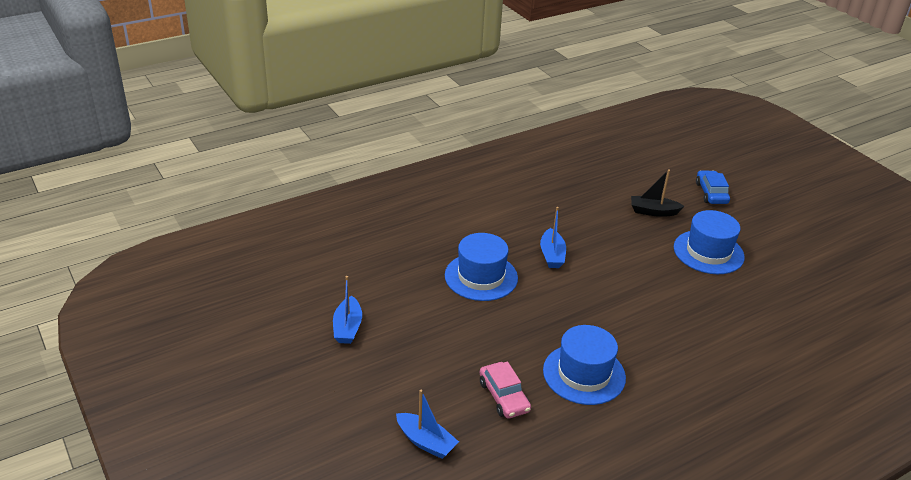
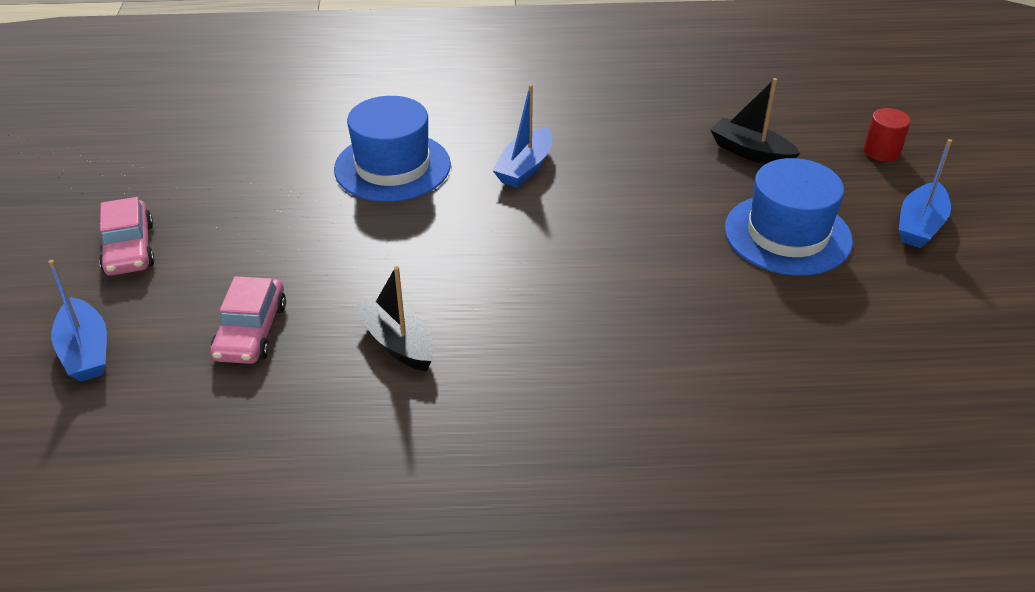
camera: 30 degrees right, 5 degrees up
blue boat [333,276,362,344] -> blue boat moved to [899,139,952,248]
blue hat [543,325,626,405] -> black boat [354,266,434,371]
blue car [696,170,730,204] -> red cylinder [864,108,911,162]
none -> pink car [99,197,155,276]

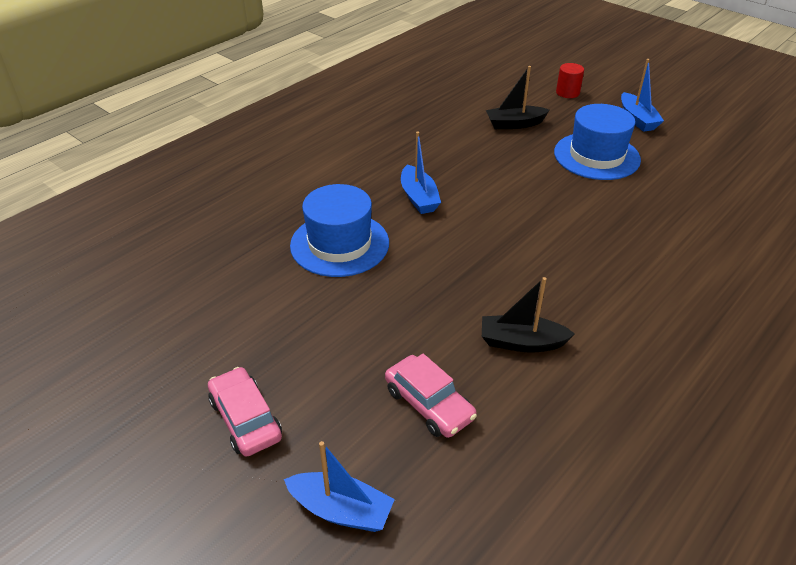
camera: 45 degrees left, 0 degrees up
pink car [99,197,155,276] -> pink car turned 150 degrees counterclockwise [208,367,282,457]

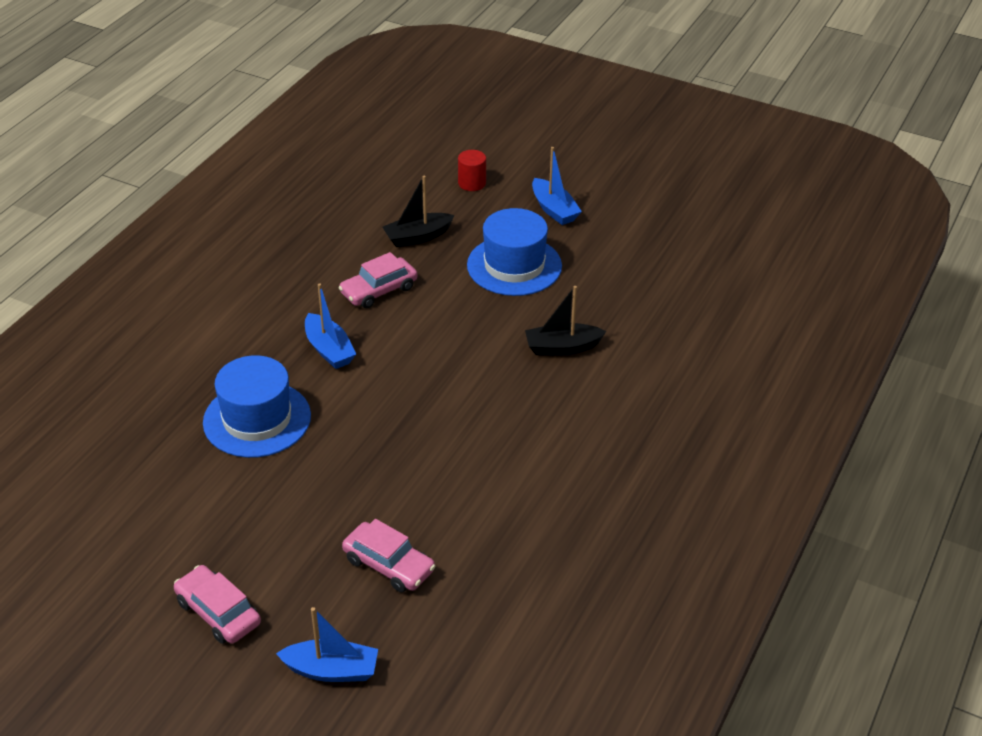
camera: 15 degrees left, 0 degrees up
black boat [482,277,575,352] -> black boat moved to [525,286,606,355]
none -> pink car [339,252,417,308]

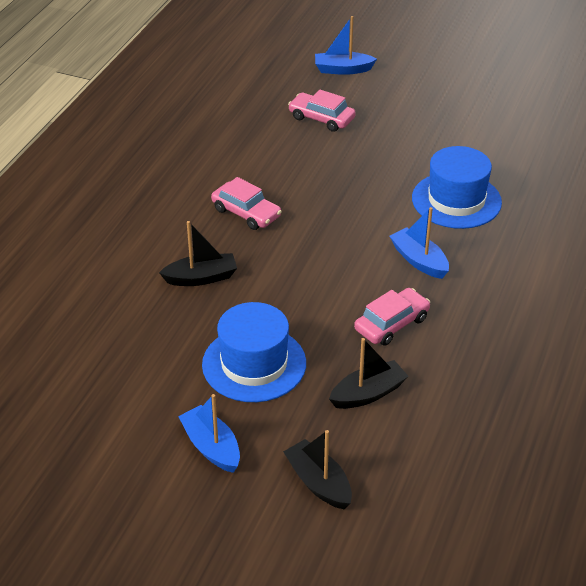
camera: 175 degrees right, 0 degrees up
pink car [174,565,261,644] -> pink car moved to [211,177,282,230]
red cylinder [458,150,486,191] -> black boat [283,430,352,509]

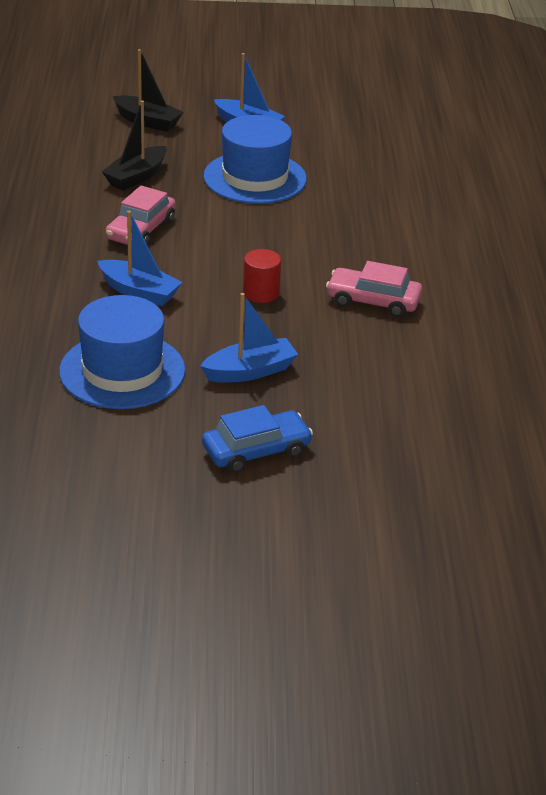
camera: 155 degrees right, 5 degrees down
black boat [159,221,237,286] -> none
pink car [288,90,356,132] -> none
blue boat [315,16,377,75] -> blue boat moved to [200,293,298,383]
none -> blue car [202,405,313,473]
none -> red cylinder [243,249,281,303]

